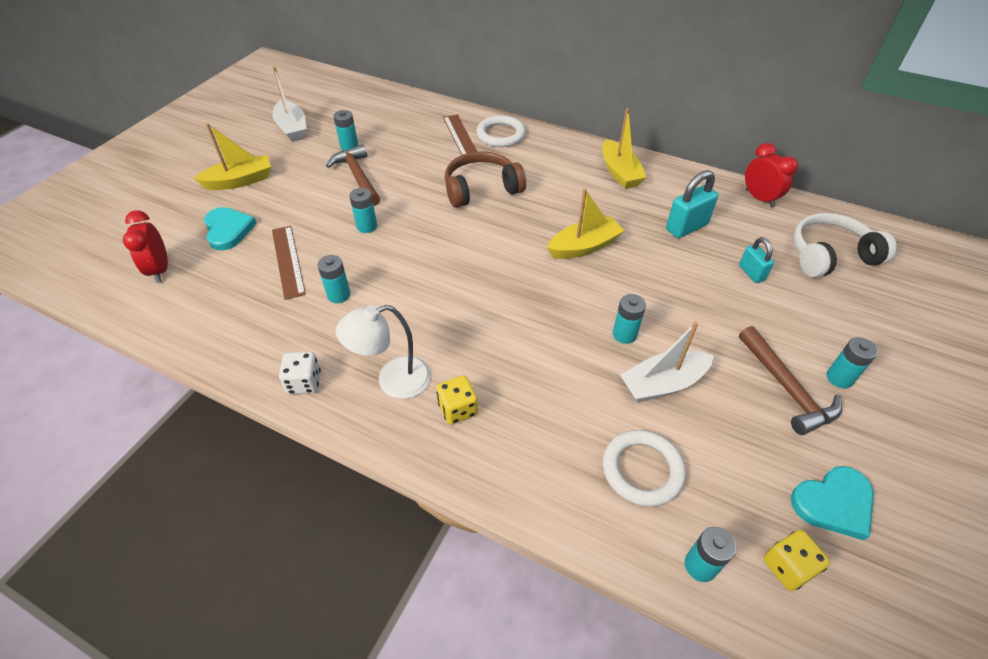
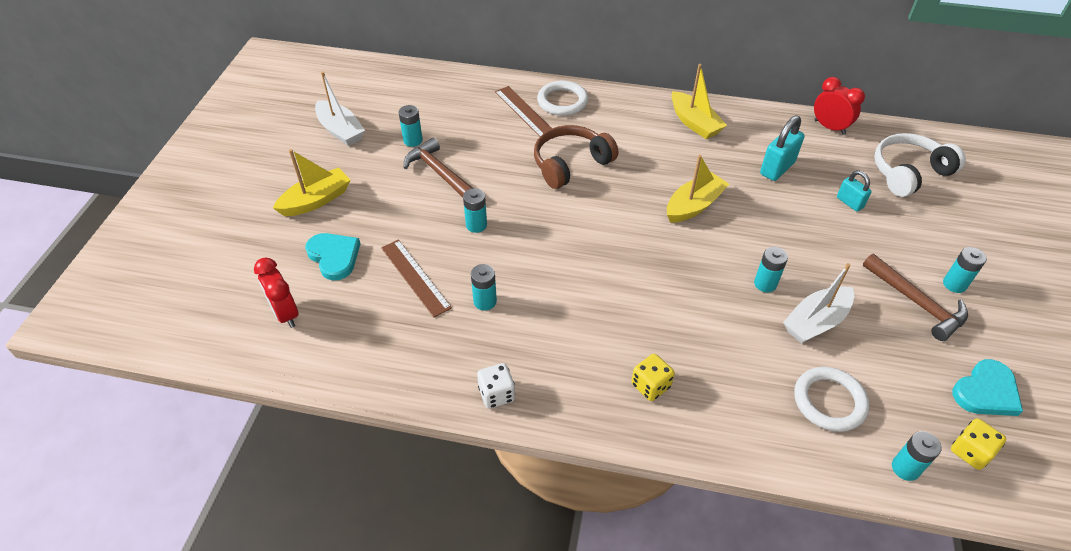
camera: 15 degrees left, 0 degrees up
white lamp [336,305,431,399] -> none

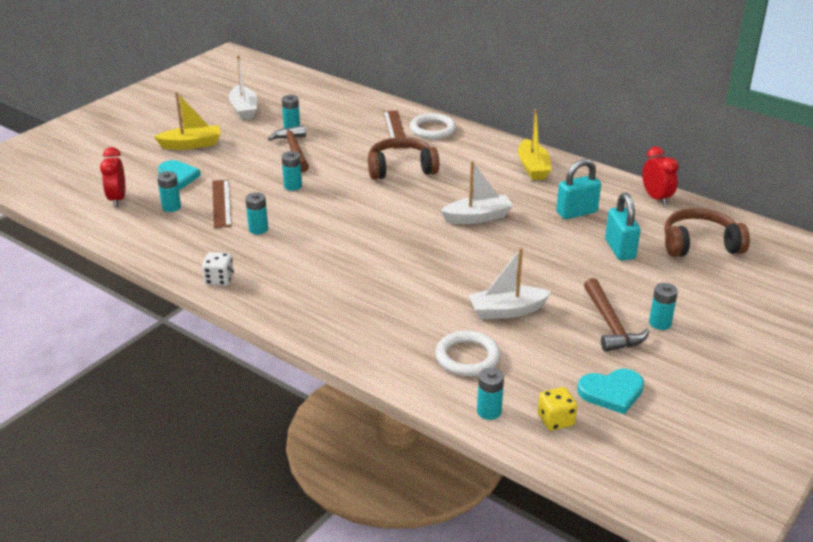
camera: 25 degrees right, 15 degrees down
yellow dice [631,354,675,401] -> none
yellow boat [667,155,729,223] -> white boat [441,161,513,224]
turquoise battery [754,247,788,293] -> turquoise battery moved to [157,171,181,212]
turquoise padlock [837,170,872,211] -> turquoise padlock [605,192,640,260], size x1.61
white headphones [874,133,966,197] -> brown headphones [664,208,750,257]

